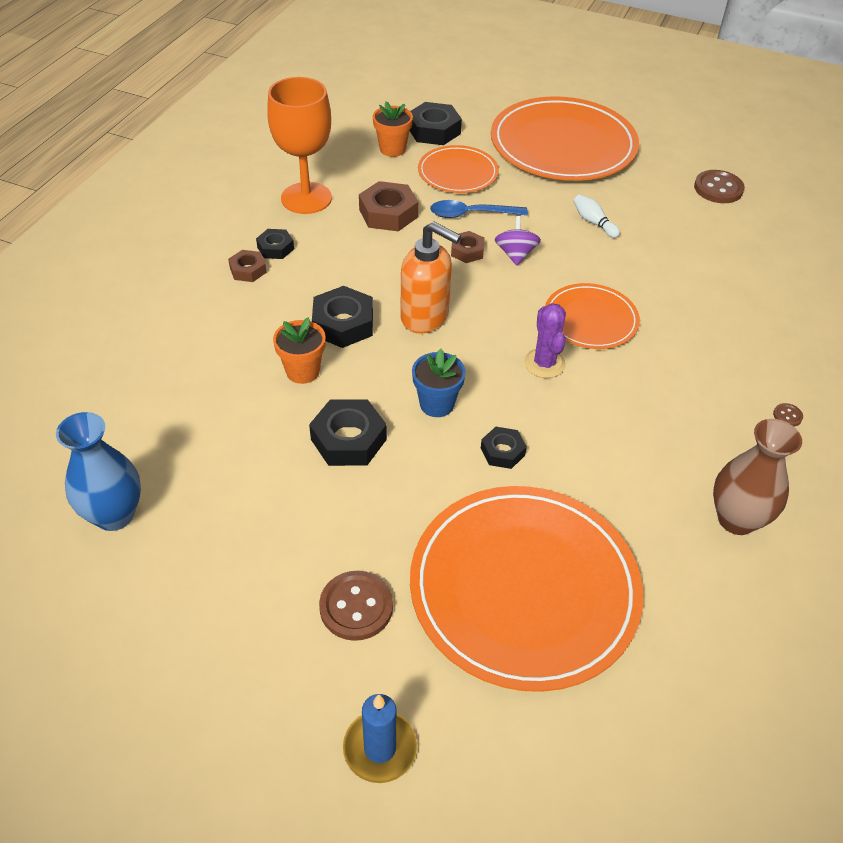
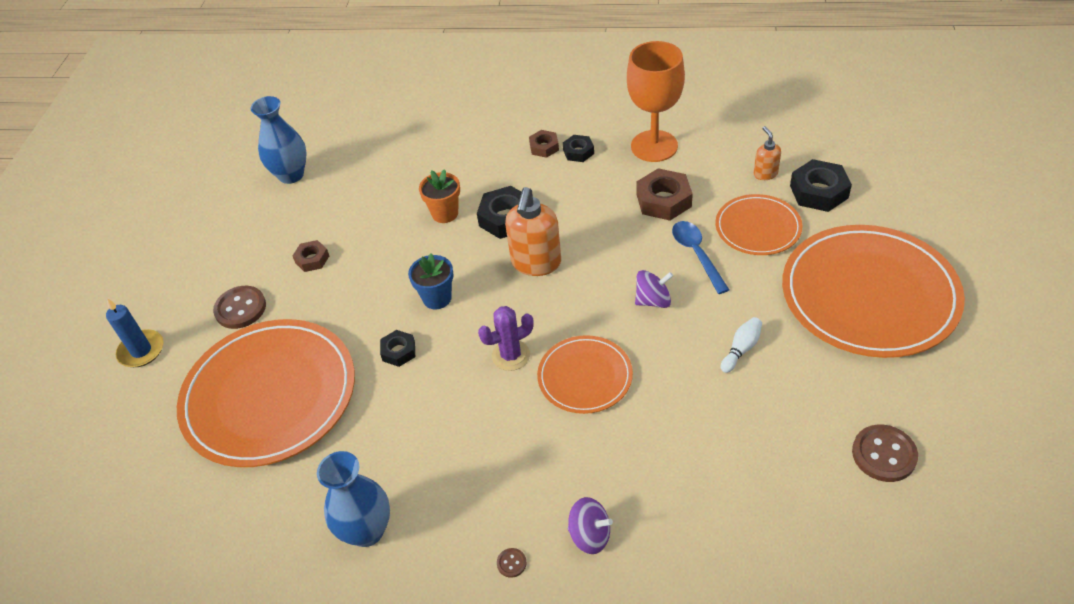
camera: 80 degrees right, 0 degrees up
black nut [309,399,387,466] -> none
orange flower pot [373,101,413,157] -> orange soap dispenser [754,126,781,180]
brown nut [451,231,485,263] -> brown nut moved to [293,240,329,272]
brown vase [713,419,802,535] -> blue vase [317,451,390,547]
none -> purple spinning top [568,497,613,554]

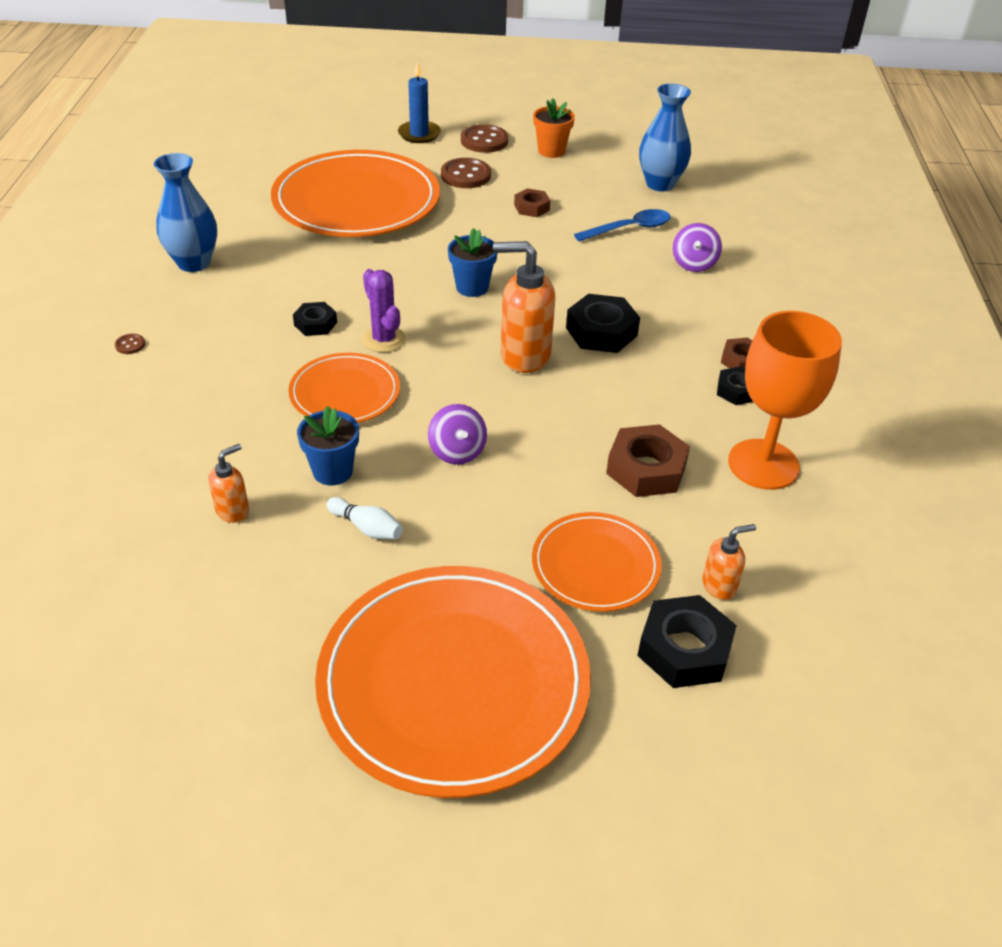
camera: 80 degrees right, 5 degrees down
black nut [380,330,415,367] -> black nut moved to [293,302,337,336]
orange flower pot [419,169,460,223] -> orange flower pot moved to [533,98,575,158]
purple spinning top [568,497,613,554] -> purple spinning top moved to [673,223,722,272]
blue spoon [672,221,729,294] -> blue spoon moved to [574,209,671,242]
brown button [852,425,918,482] -> brown button moved to [461,124,508,153]
none -> orange soap dispenser [208,444,249,523]
none -> blue flower pot [297,406,359,486]

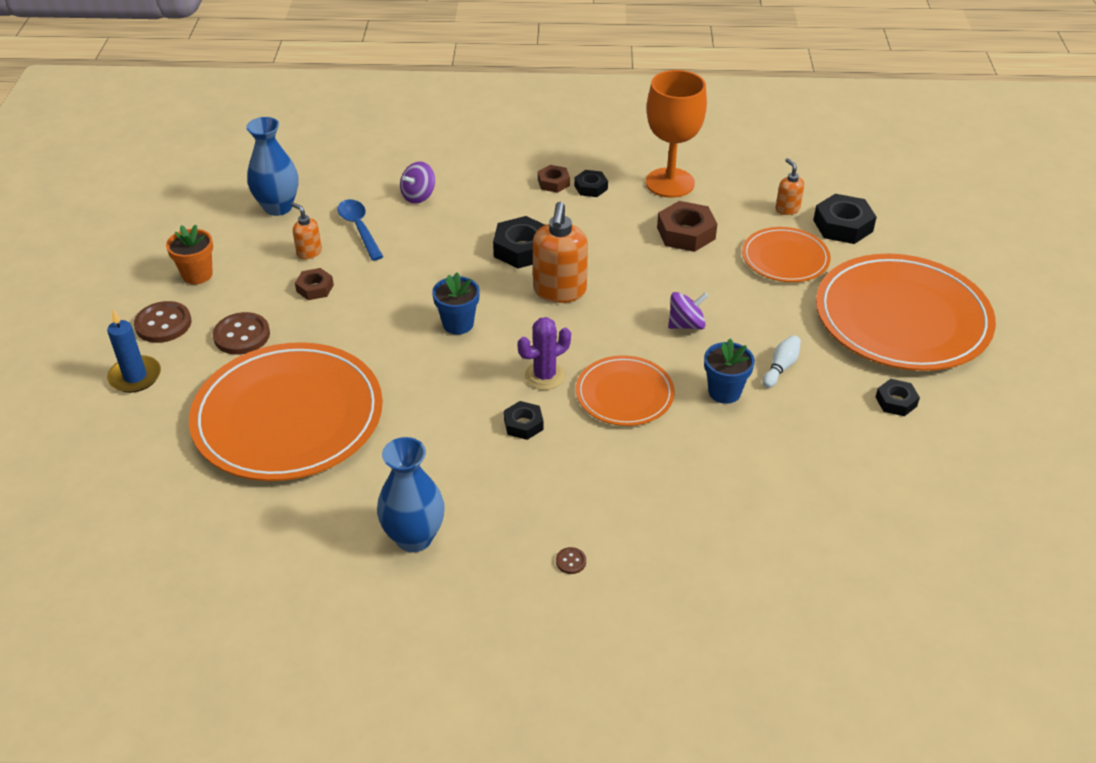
camera: 90 degrees left, 0 degrees up
orange soap dispenser [208,444,249,523] -> orange soap dispenser moved to [291,202,322,260]
purple spinning top [673,223,722,272] -> purple spinning top turned 120 degrees clockwise [400,162,435,204]
none -> black nut [875,379,920,416]

